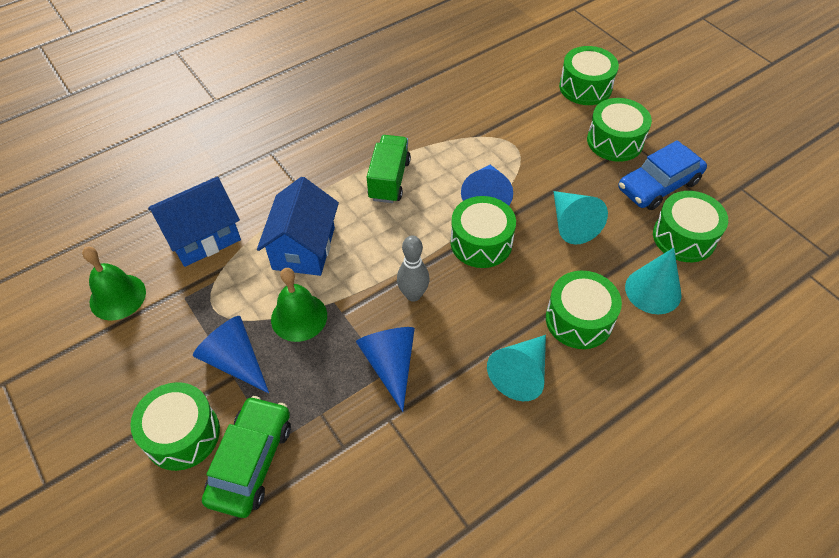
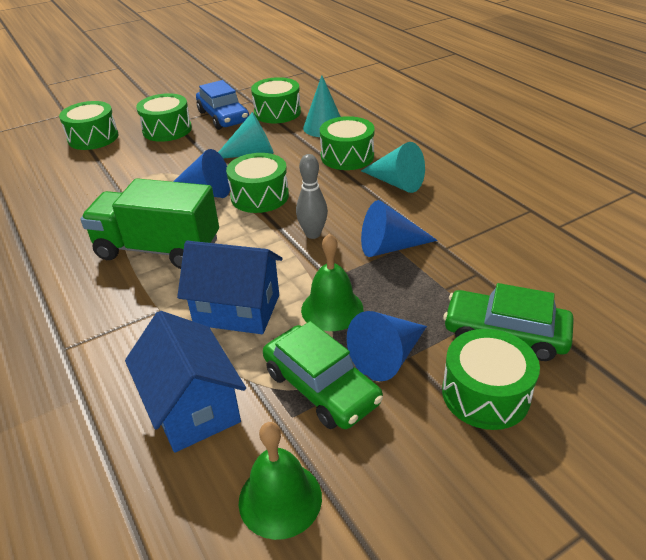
camera: 85 degrees left, 15 degrees down
green truck [367,135,411,203] -> green truck [80,178,219,269], size x1.54
none -> green car [263,321,383,429]

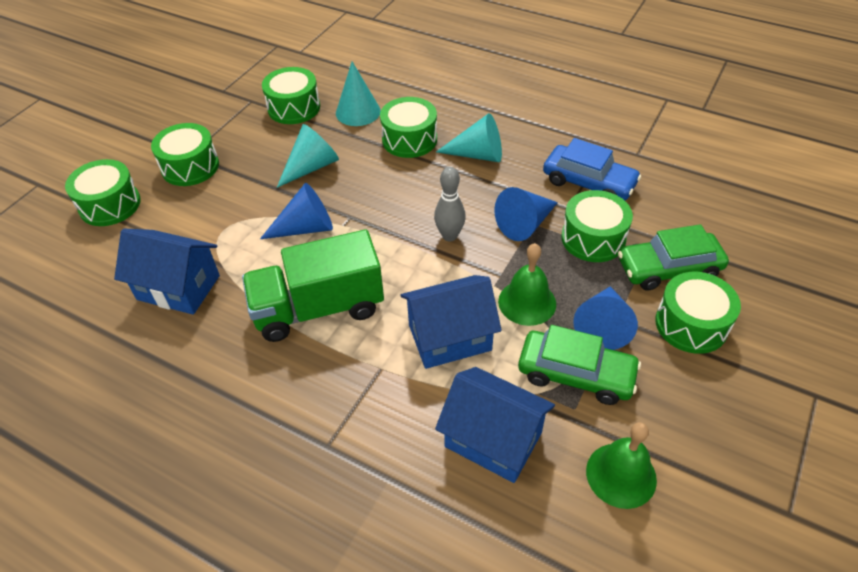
camera: 30 degrees left, 10 degrees up
blue car [196,80,249,130] -> blue car moved to [543,138,641,200]
green drum [226,153,289,213] -> green drum moved to [561,190,633,262]
none -> blue house [114,229,220,315]

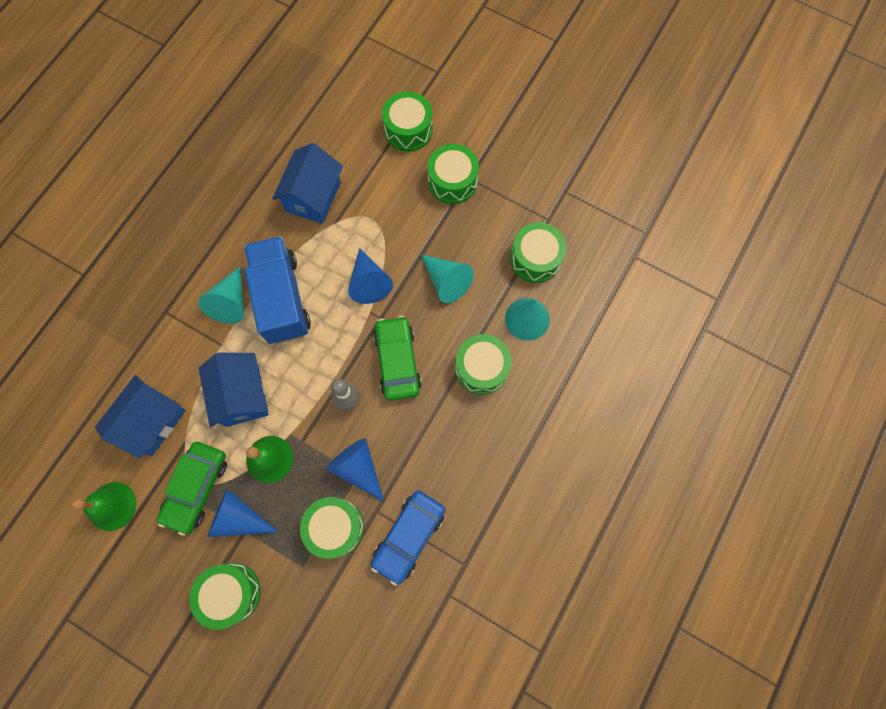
camera: 90 degrees right, 25 degrees up
green truck [242,229,384,342] -> blue truck [244,236,311,344]
turquoise cone [436,113,502,162] -> turquoise cone moved to [198,267,244,324]
green car [618,224,729,291] -> green car moved to [373,316,421,401]

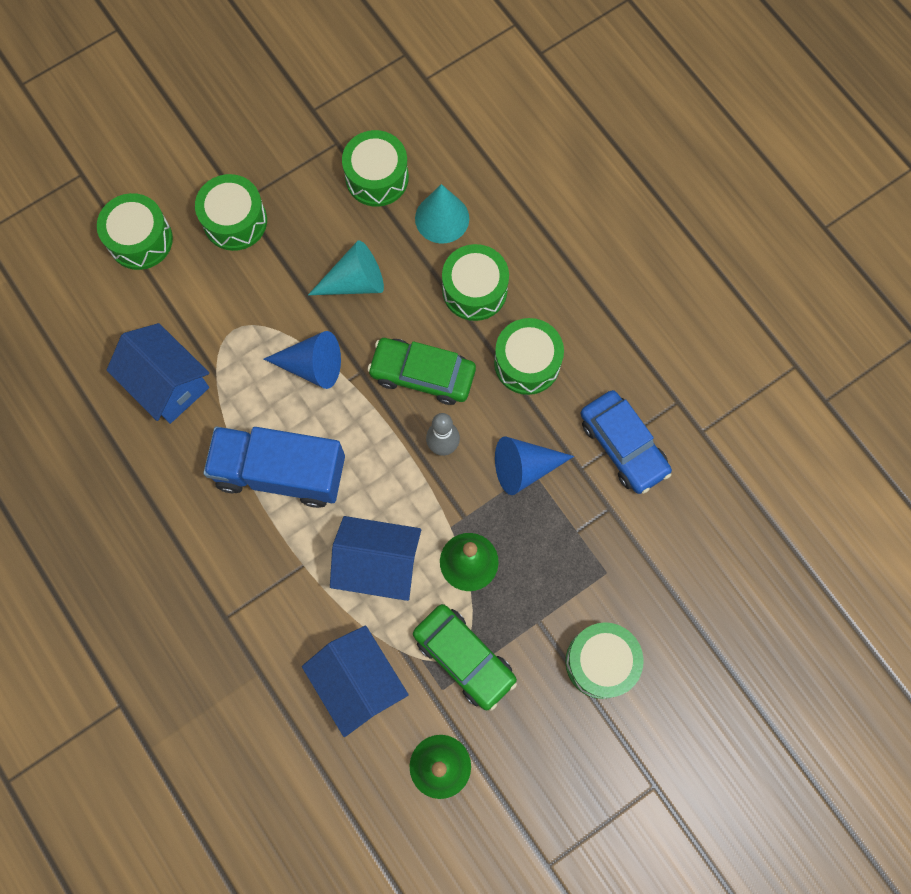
camera: 65 degrees left, 0 degrees up
turquoise cone [198,267,244,324] -> none
blue cone [207,489,278,537] -> none
green drum [300,497,364,559] -> green drum moved to [494,318,564,395]

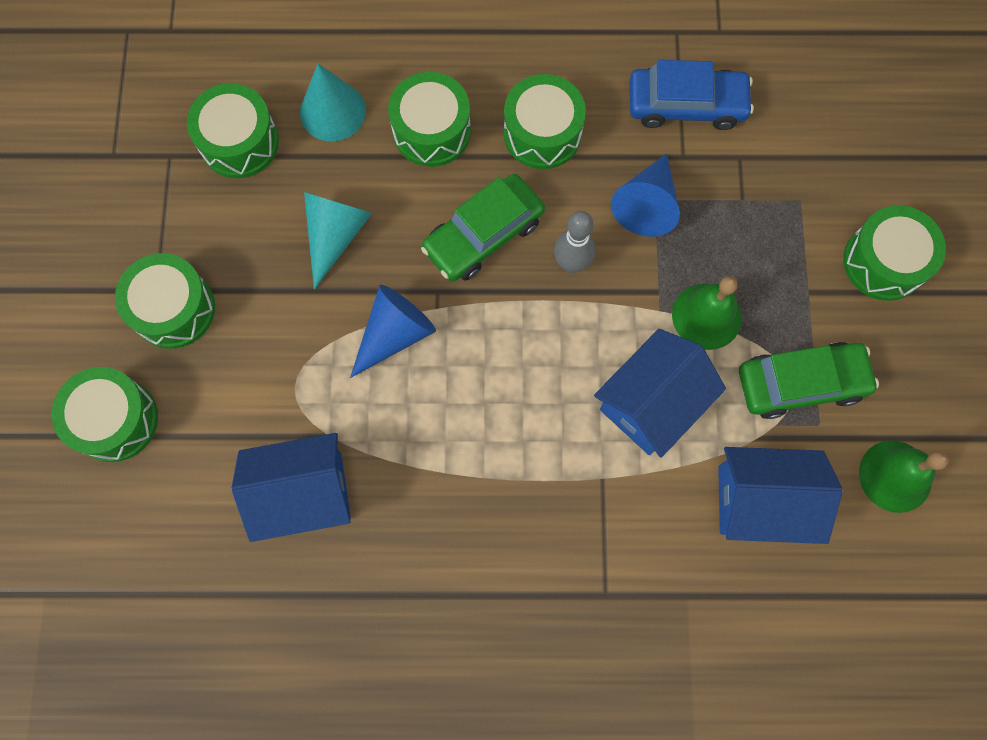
camera: 55 degrees left, 0 degrees up
blue truck [203,427,345,508] -> none

